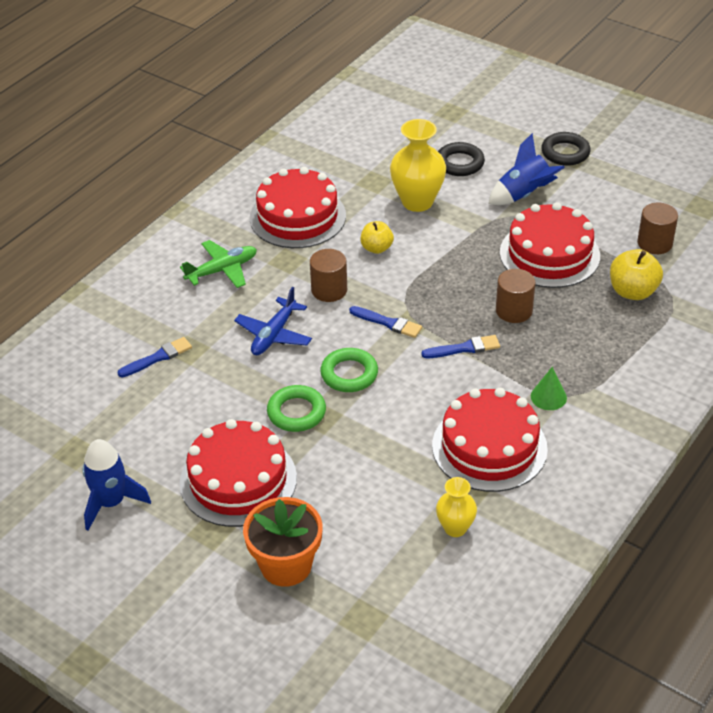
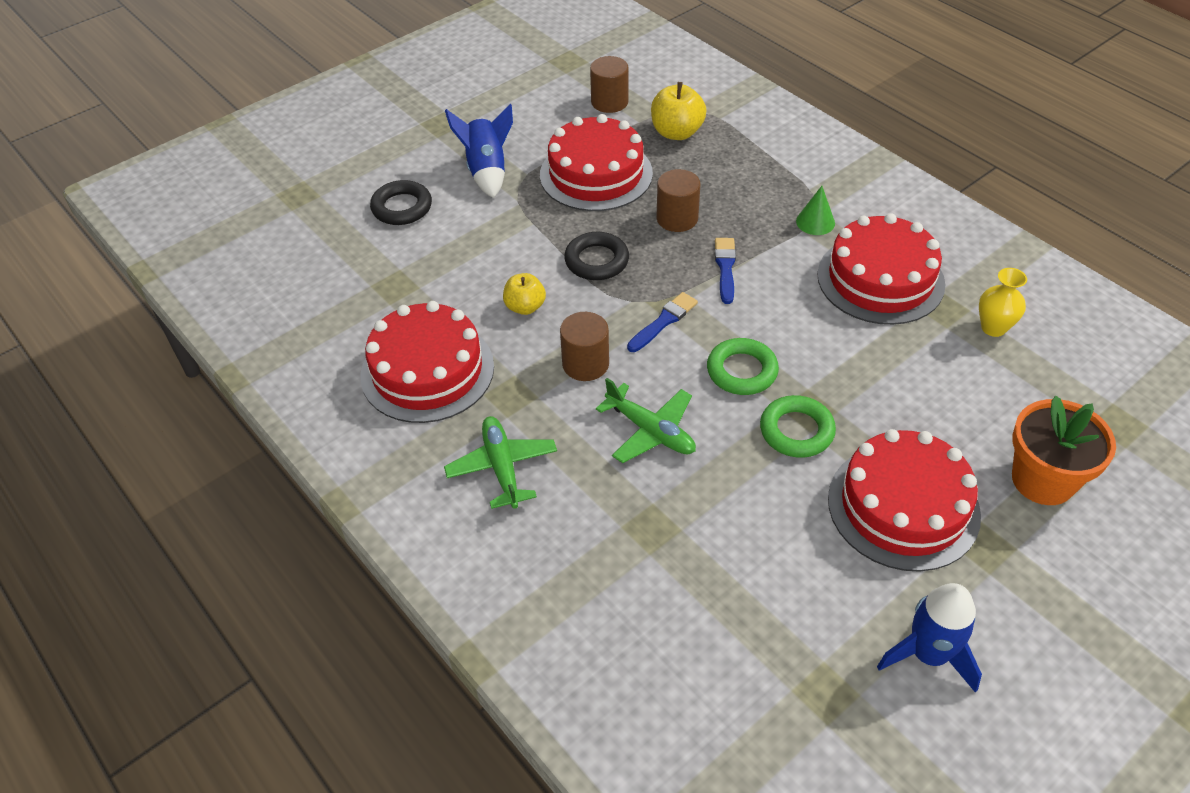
camera: 75 degrees left, 5 degrees up
blue brush [117,337,192,377] -> none
blue plane [234,287,312,355] -> green plane [596,378,696,463]
yellow vase [390,119,446,212] -> none
black ring [541,132,591,166] -> black ring moved to [564,232,629,280]

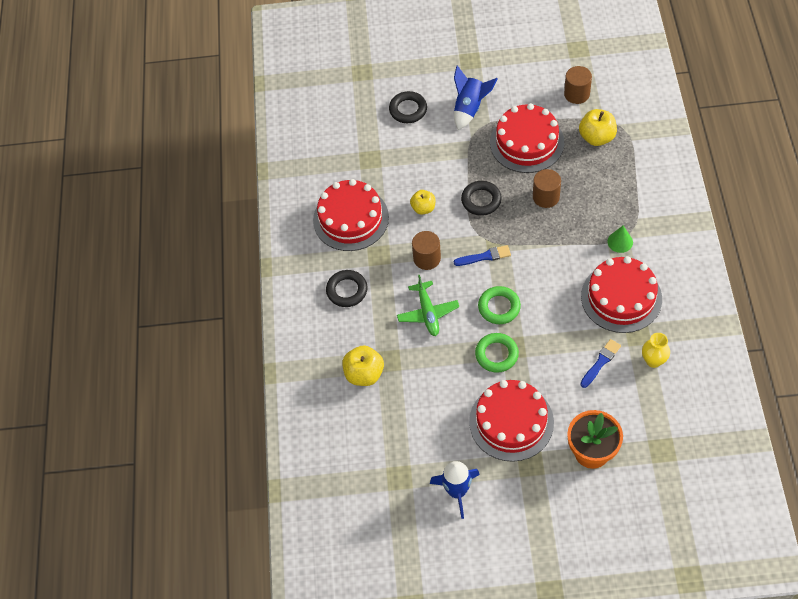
camera: 40 degrees right, 10 degrees up
green plane [444,416,557,509] -> black ring [326,270,368,307]
blue brush [715,238,736,304] -> blue brush moved to [580,339,621,388]
none -> yellow apple [342,345,384,386]

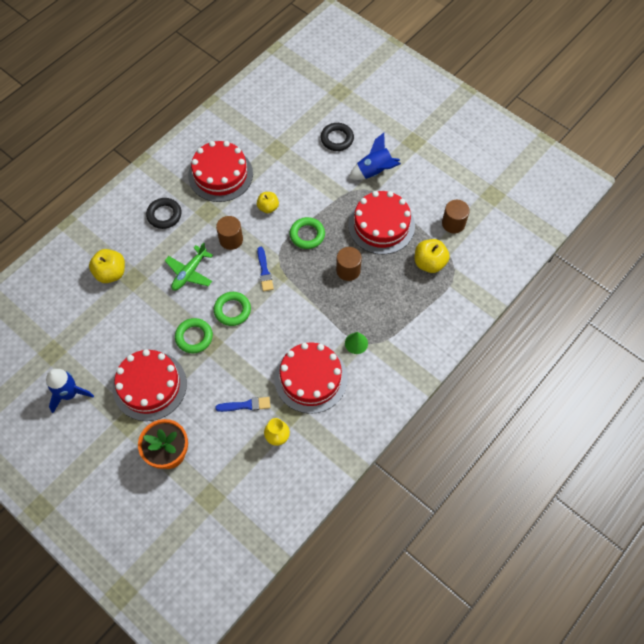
camera: 40 degrees right, 5 degrees up
blue brush [454,245,511,266] -> blue brush turned 45 degrees clockwise [257,247,274,291]
black ring [461,181,502,216] -> green ring [290,217,325,249]

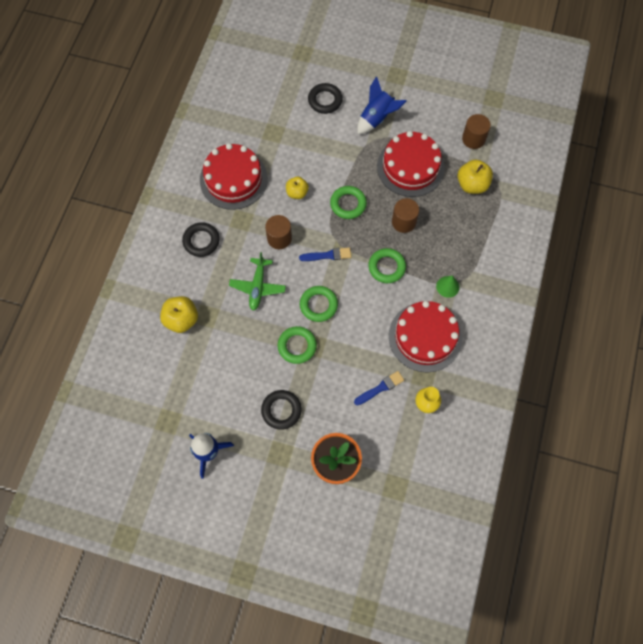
camera: 25 degrees left, 5 degrees up
red cake [113,349,187,421] -> black ring [261,390,302,430]
blue brush [257,247,274,291] -> blue brush turned 60 degrees counterclockwise [299,247,351,261]
none -> green ring [368,248,406,283]

